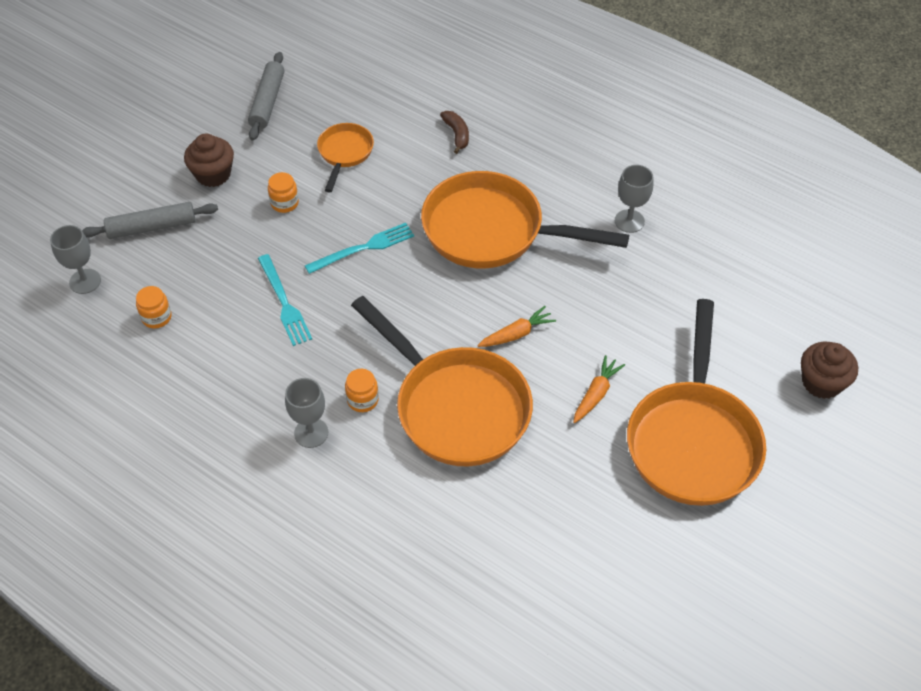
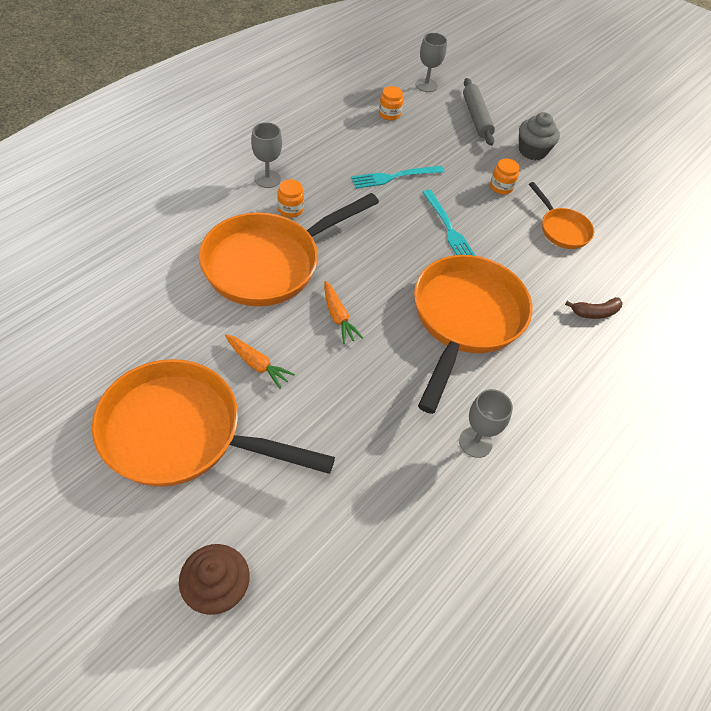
camera: 90 degrees right, 0 degrees up
brown cupcake [184,134,234,187] -> grey cupcake [519,112,560,160]
grey rolling pin [248,52,284,141] -> none
orange pan [317,123,374,192] -> orange pan turned 45 degrees clockwise [529,182,594,249]

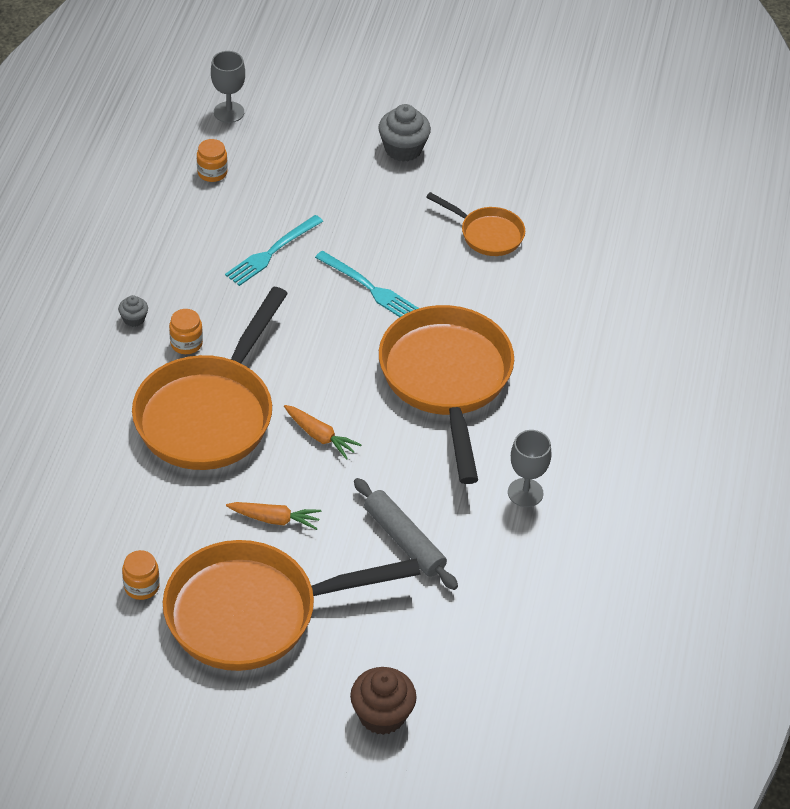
camera: 25 degrees left, 5 degrees down
grey goblet [251,122,282,188] -> grey cupcake [118,295,148,327]
grey rolling pin [463,78,495,146] -> grey rolling pin moved to [354,478,458,590]
orange jar [490,159,519,195] -> orange jar moved to [122,550,160,600]
brown banana [565,297,623,319] -> none

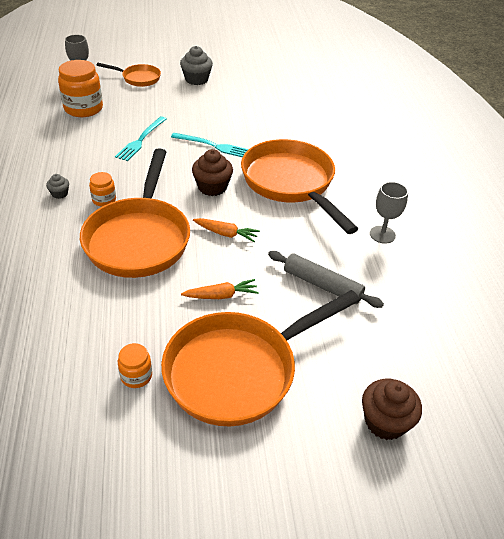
camera: 20 degrees left, 5 degrees down
orange jar [197,139,228,182] -> orange jar [58,60,103,117], size x1.95
orange pan [426,192,525,256] -> orange pan moved to [97,63,161,87]
none -> brown cupcake [192,149,233,196]

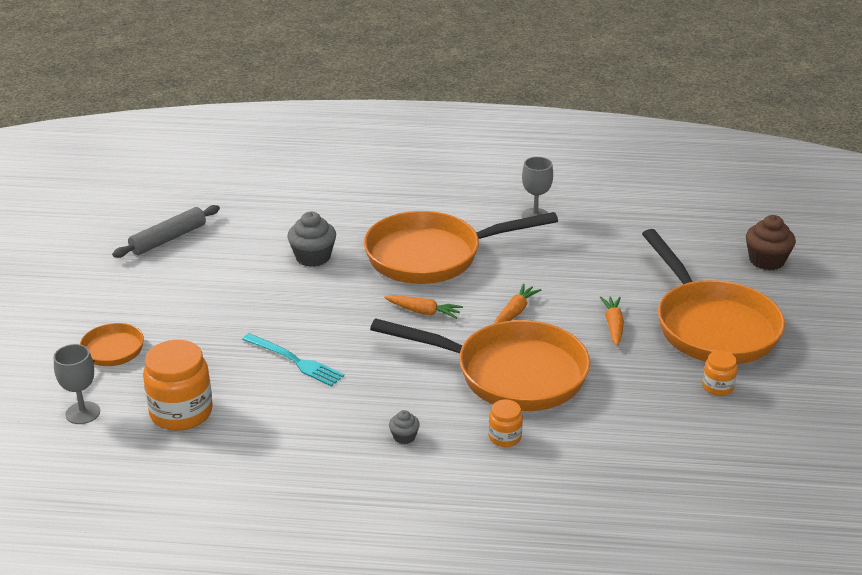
camera: 75 degrees left, 10 degrees down
orange jar [89,172,116,207] -> orange jar moved to [488,399,523,447]
turquoise fork [171,133,249,157] -> none
grey cupcake [180,46,213,85] -> grey cupcake moved to [287,212,336,267]
brown cupcake [192,149,233,196] -> orange carrot [384,295,463,319]
grey rolling pin [268,251,384,308] -> grey rolling pin moved to [112,205,220,258]

